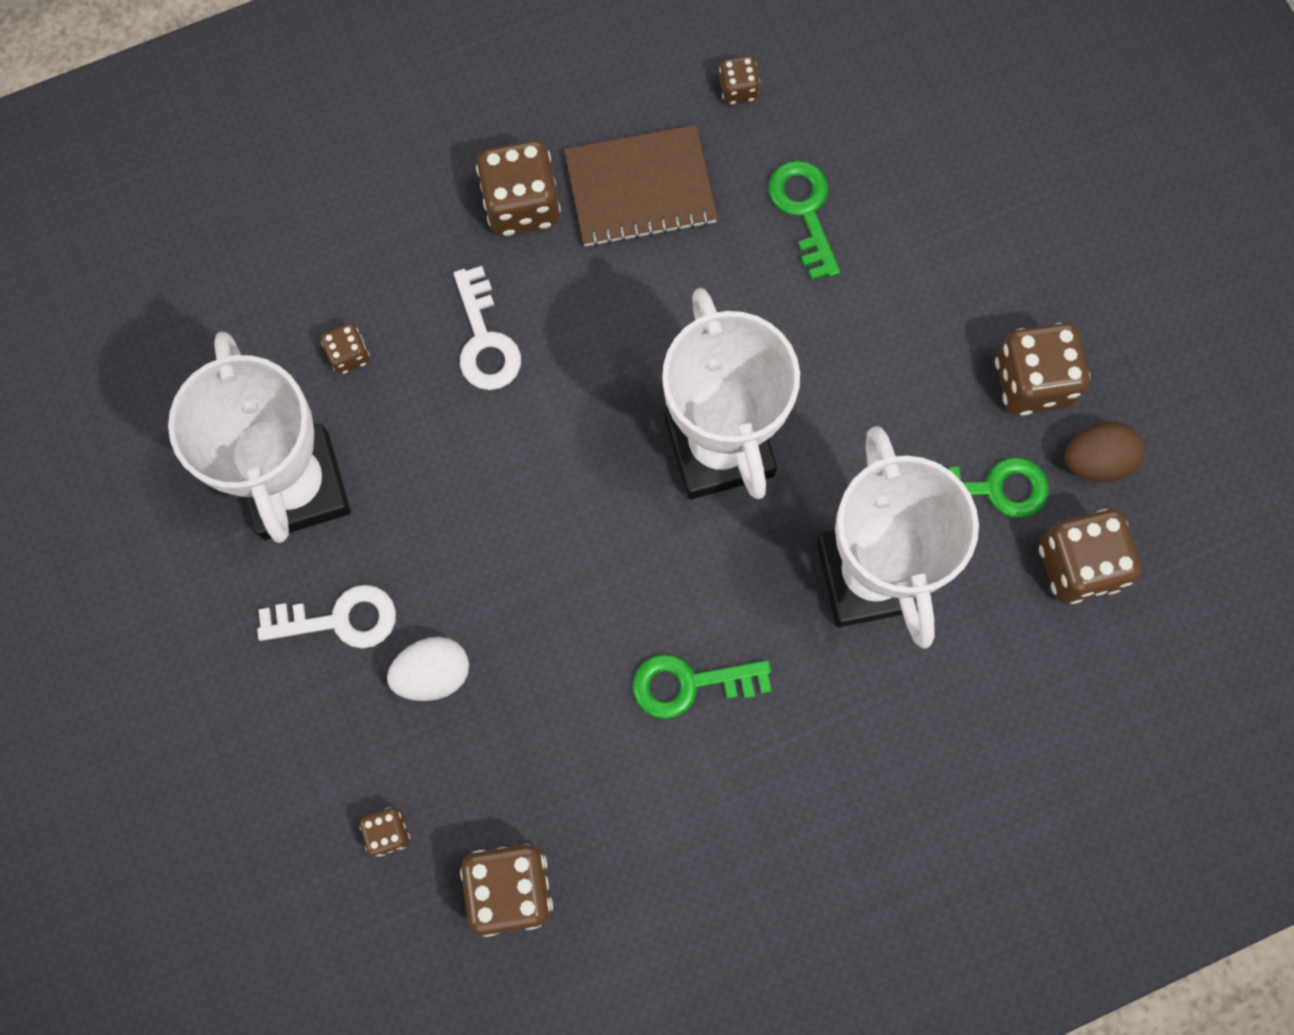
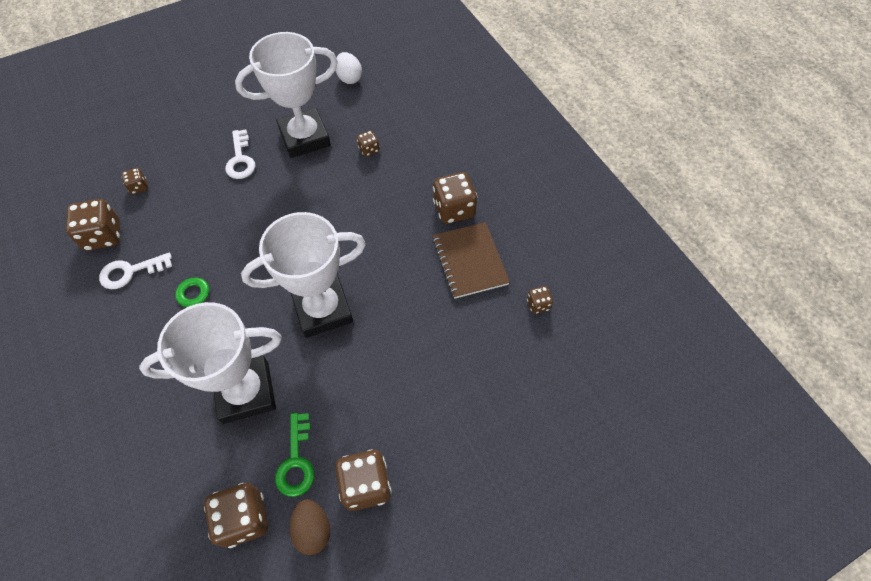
camera: 85 degrees right, 15 degrees down
white egg [387,637,469,701] -> white egg moved to [336,52,362,84]
white key [453,266,521,390] -> white key moved to [99,253,172,289]
green key [769,161,840,280] -> none

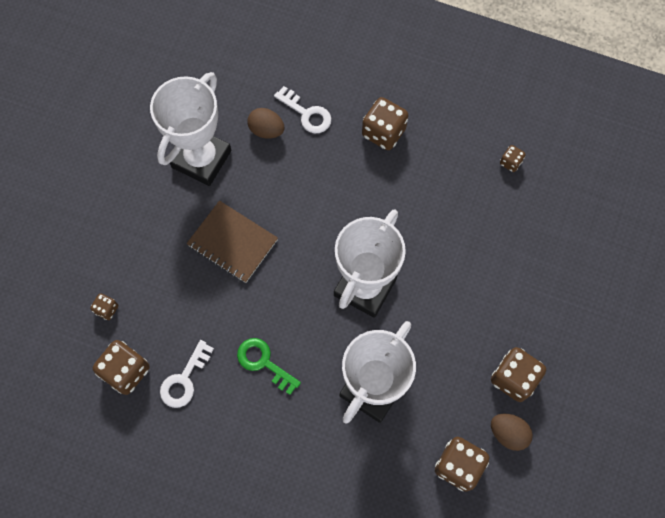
camera: 40 degrees left, 10 degrees up
white key [225,129,255,179] -> white key moved to [274,86,332,133]
green key [275,413,315,497] -> none
white egg [336,52,362,84] -> none
brown dice [357,130,379,157] -> brown egg [247,108,284,138]
brown notebook [433,222,510,299] -> brown notebook moved to [186,201,278,283]

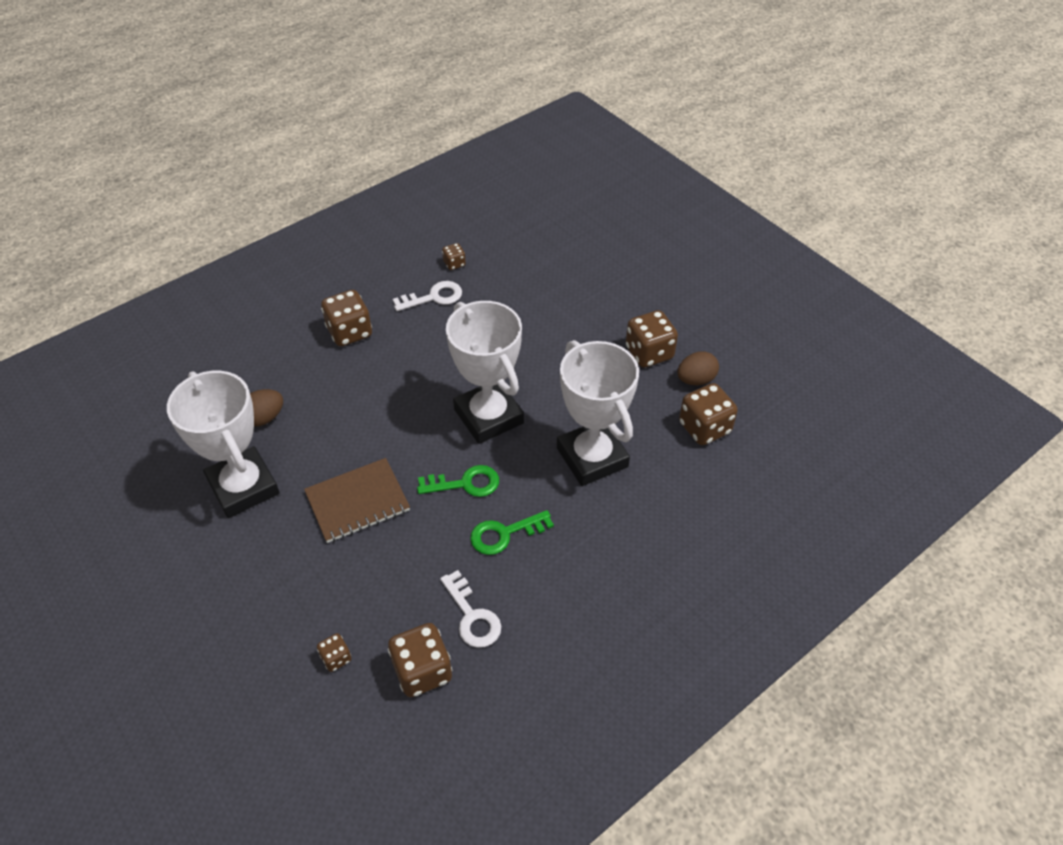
camera: 60 degrees left, 20 degrees down
white key [274,86,332,133] -> white key moved to [393,281,462,311]
none -> green key [417,465,499,497]

